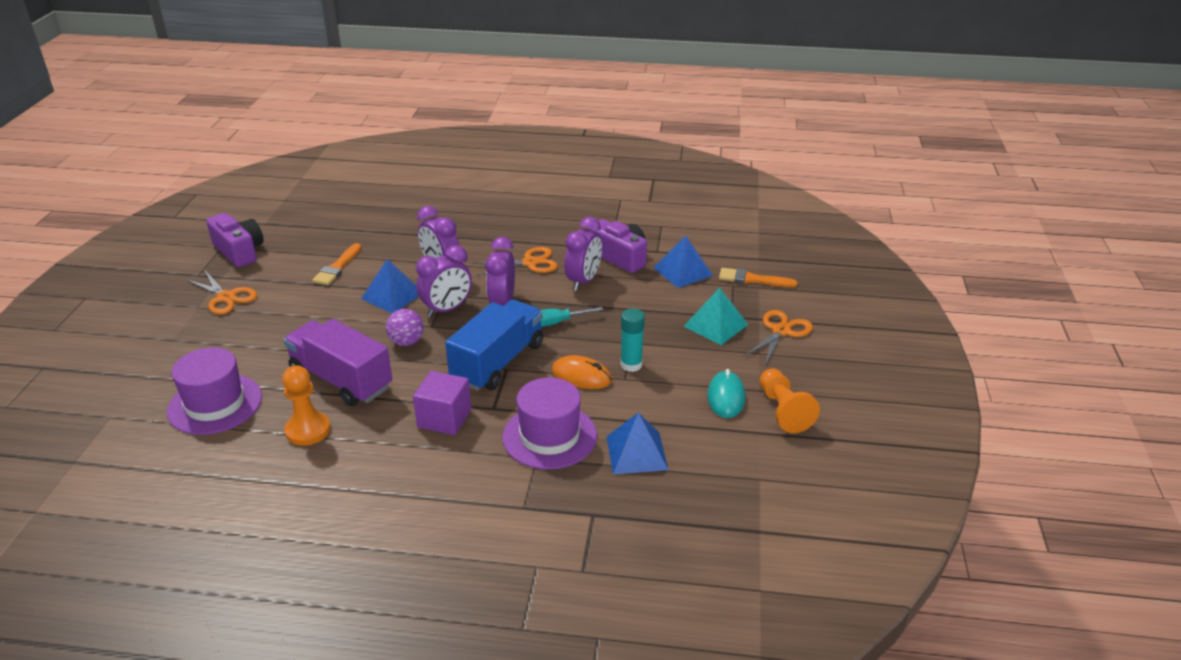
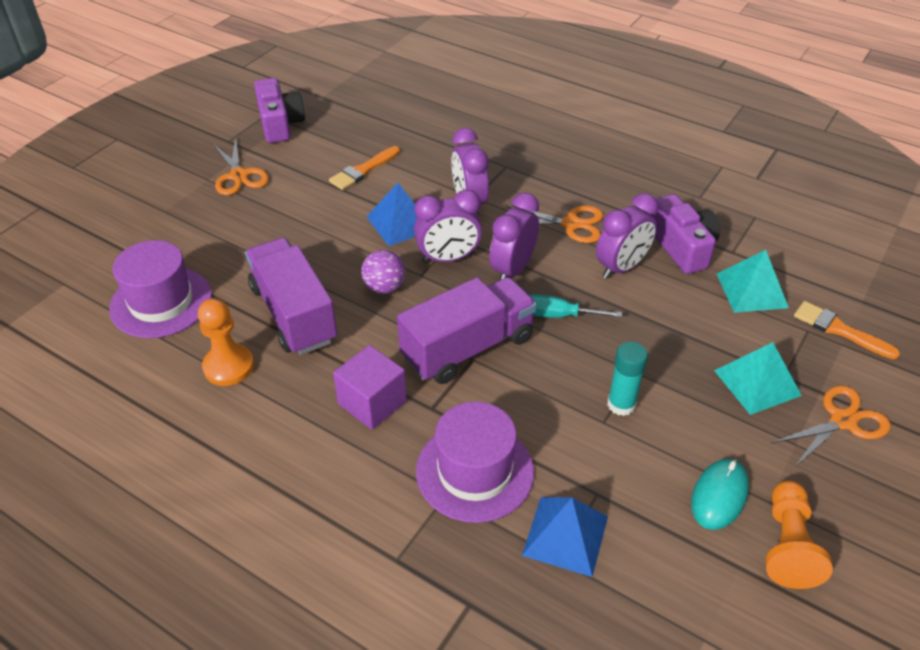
camera: 25 degrees right, 10 degrees up
blue truck [445,300,543,391] -> purple truck [397,277,537,384]
orange mouse [552,355,612,389] -> none
blue pyramid [654,235,713,288] -> turquoise pyramid [717,250,789,313]

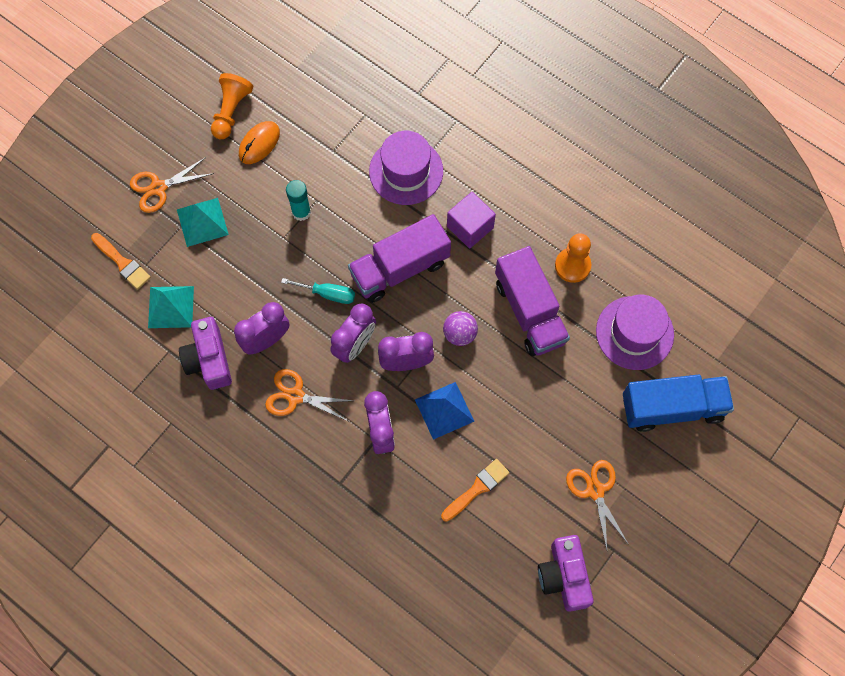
camera: 175 degrees left, 25 degrees up
blue pyramid [522,497,608,577] -> none
turquoise mouse [691,459,749,530] -> orange mouse [239,121,280,164]
none -> blue truck [623,374,734,432]

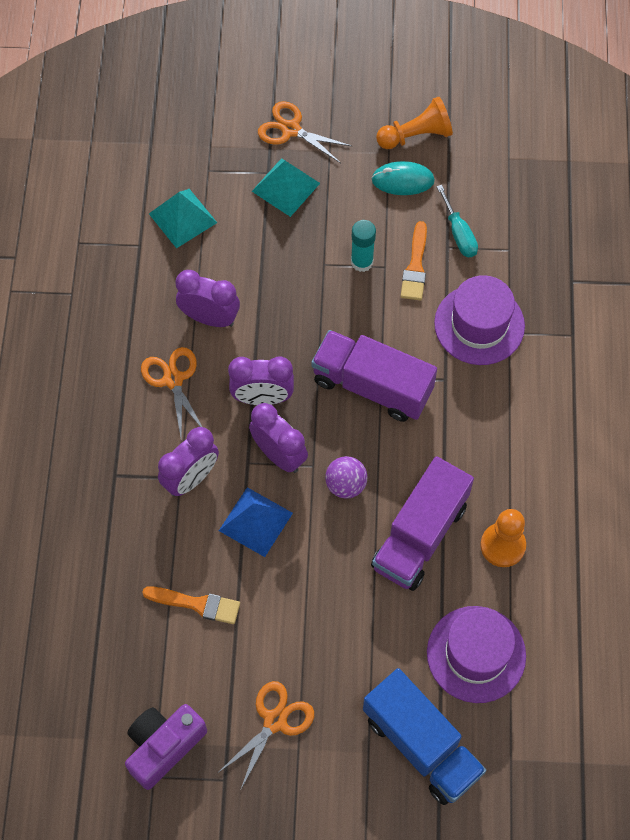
camera: 55 degrees right, 5 degrees down
orange brush [91,233,151,289] -> orange brush moved to [400,221,427,300]
purple camera [179,317,232,390] -> none
orange mouse [239,121,280,164] -> turquoise mouse [371,161,435,195]
turquoise screwdriver [281,278,355,304] -> turquoise screwdriver moved to [437,185,478,257]
purple cube [447,192,496,249] -> none

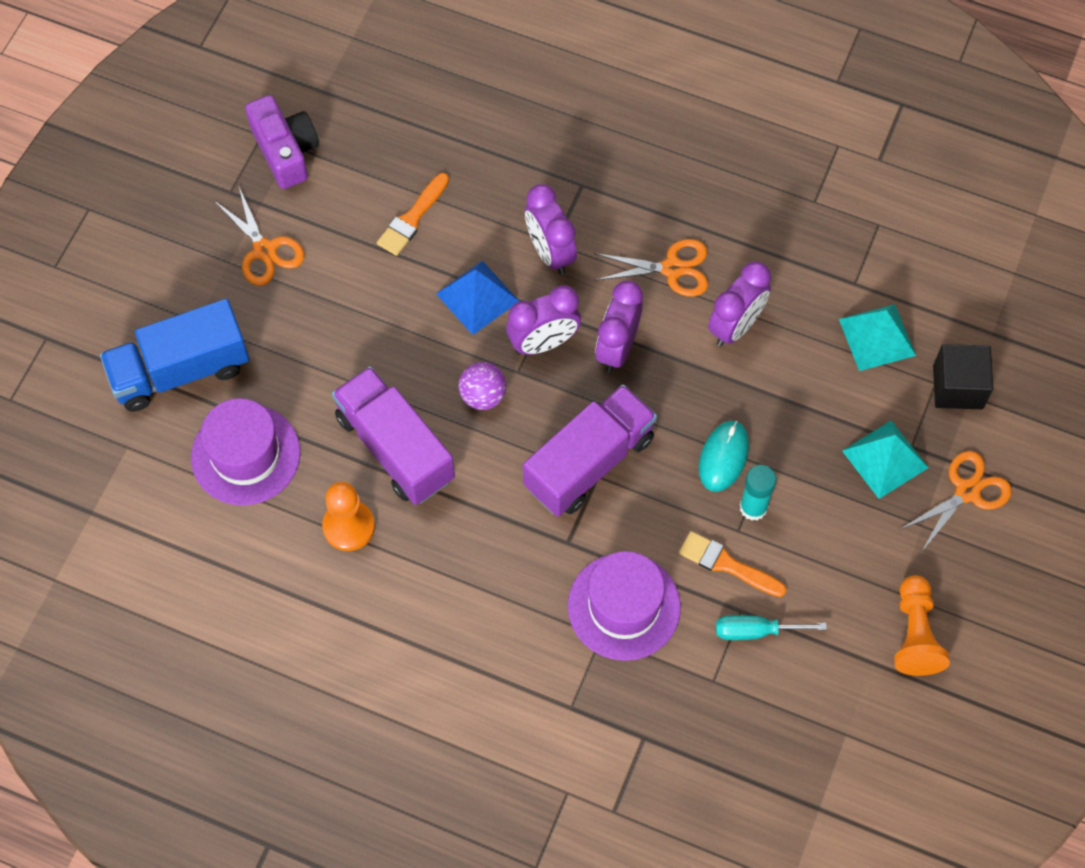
camera: 110 degrees right, 0 degrees up
turquoise mouse [371,161,435,195] -> turquoise mouse moved to [699,421,749,492]
none -> black cube [933,344,993,409]

